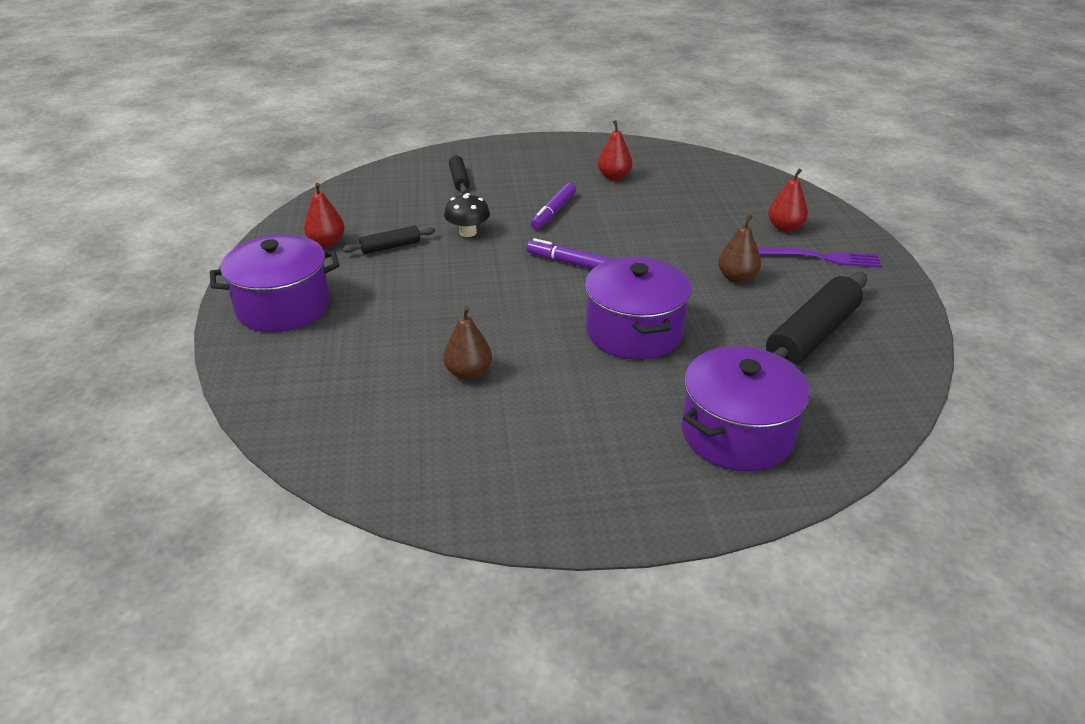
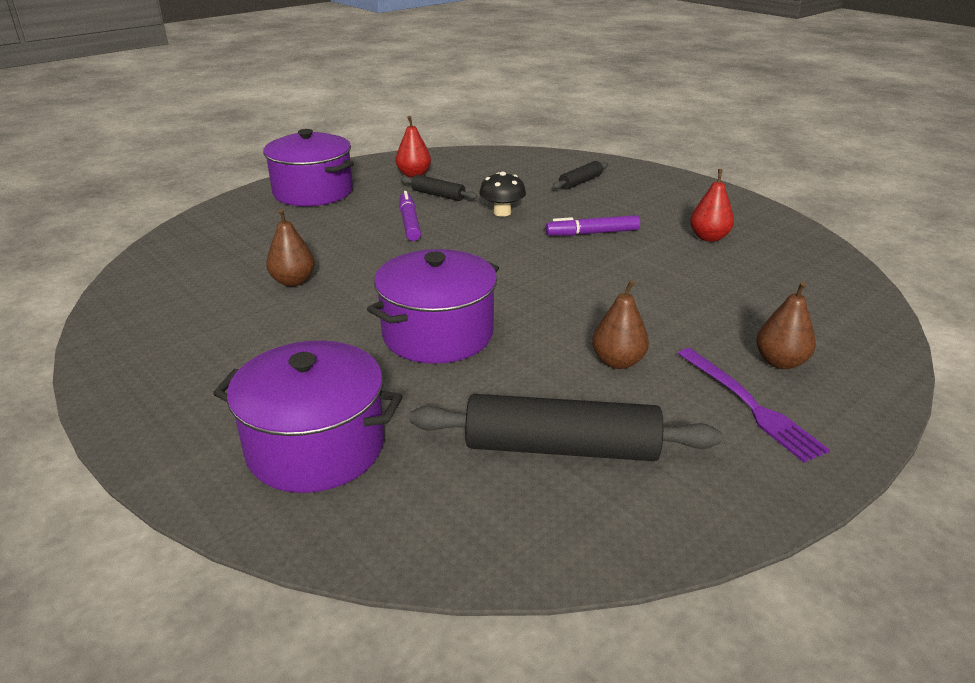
camera: 55 degrees right, 5 degrees down
purple marker [526,238,613,269] -> purple marker moved to [400,191,421,241]
red pear [768,169,808,232] -> brown pear [756,281,816,369]

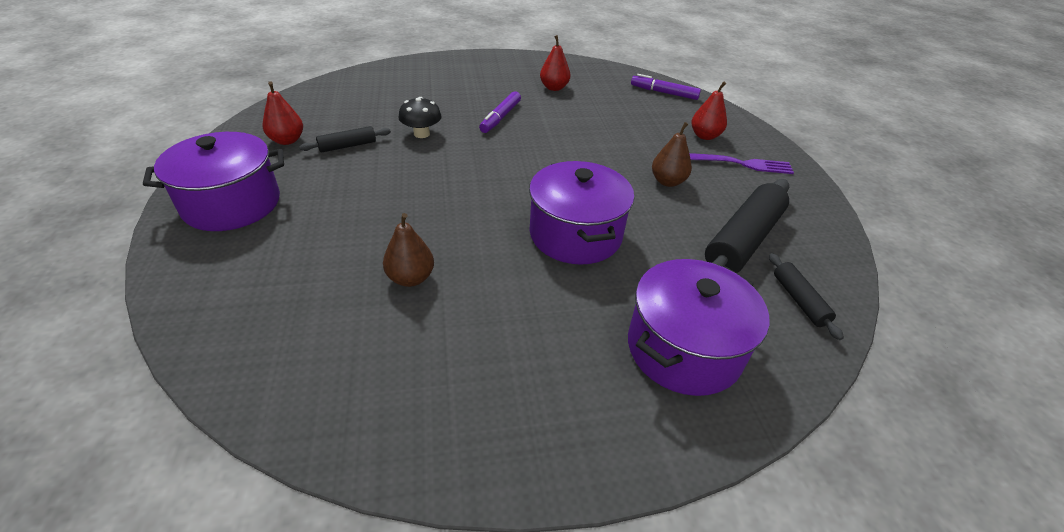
camera: 60 degrees left, 10 degrees up
purple marker [400,191,421,241] -> purple marker moved to [631,74,701,100]
black rolling pin [552,161,608,190] -> black rolling pin moved to [769,253,844,340]
brown pear [756,281,816,369] -> red pear [691,82,727,140]

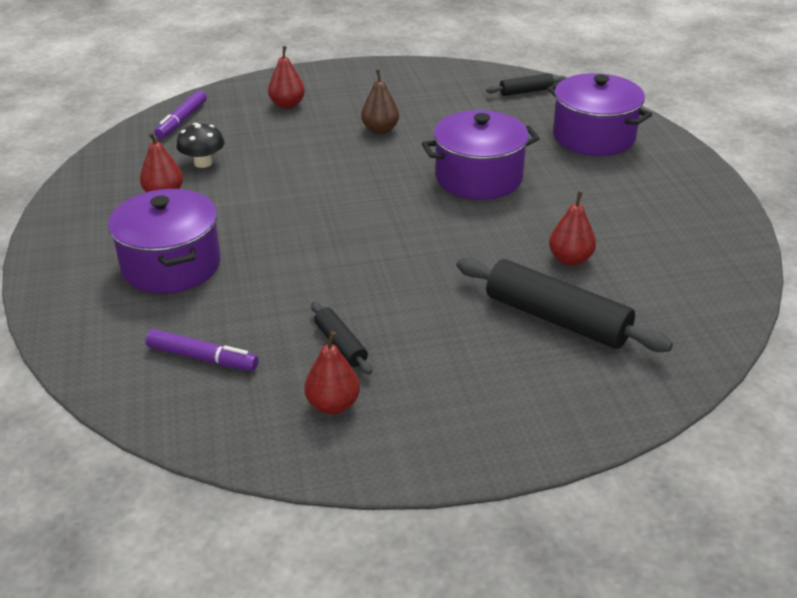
camera: 90 degrees left, 5 degrees down
purple pot [143,132,284,231] -> purple pot moved to [108,189,221,294]
brown pear [383,213,434,287] -> red pear [549,191,596,266]
black mushroom [398,97,442,138] -> black mushroom moved to [176,123,224,168]
purple marker [479,91,521,133] -> purple marker moved to [145,329,258,371]
purple fork [689,153,794,174] -> none
black rolling pin [705,179,789,273] -> black rolling pin moved to [456,258,673,352]

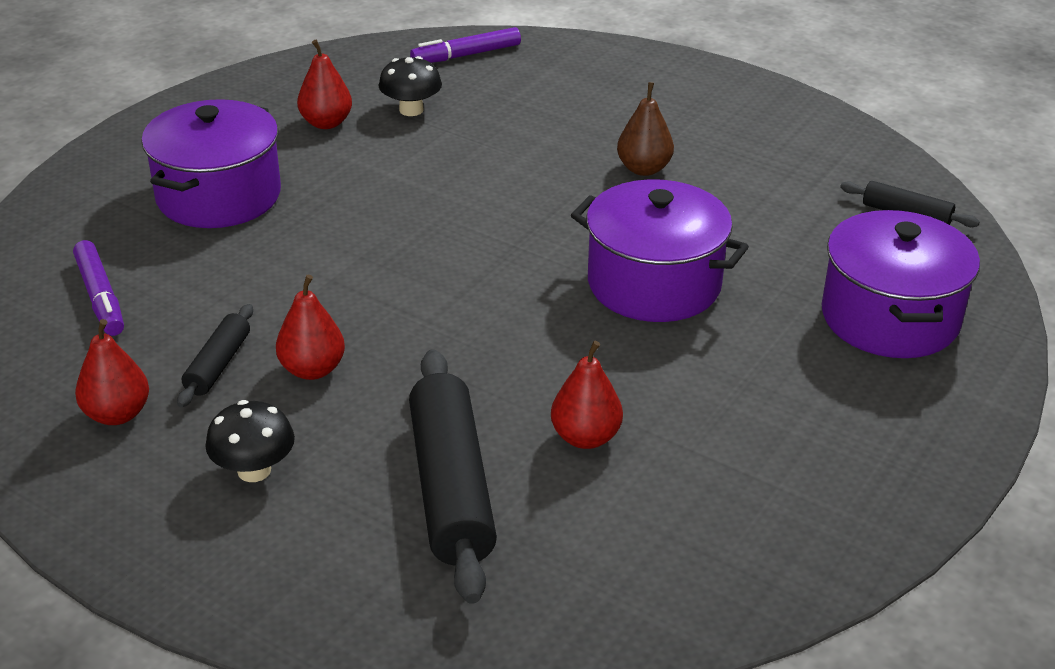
camera: 45 degrees right, 0 degrees up
red pear [268,46,305,109] -> red pear moved to [276,275,345,380]
none -> black mushroom [205,400,295,482]

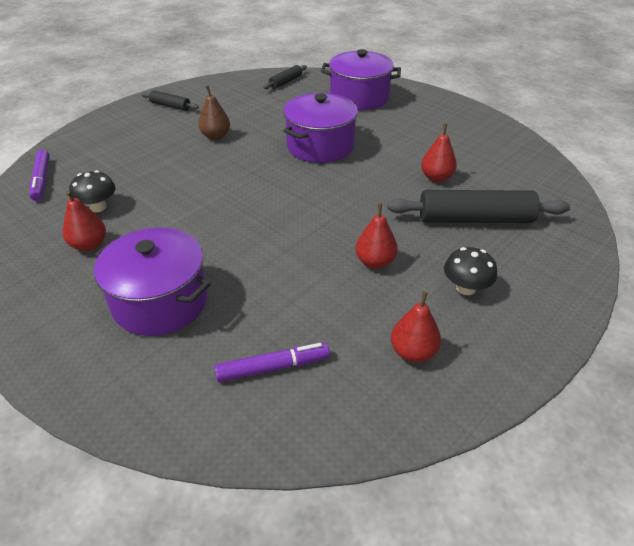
camera: 80 degrees left, 5 degrees up
black rolling pin [177,304,253,407] -> black rolling pin moved to [141,90,199,111]

